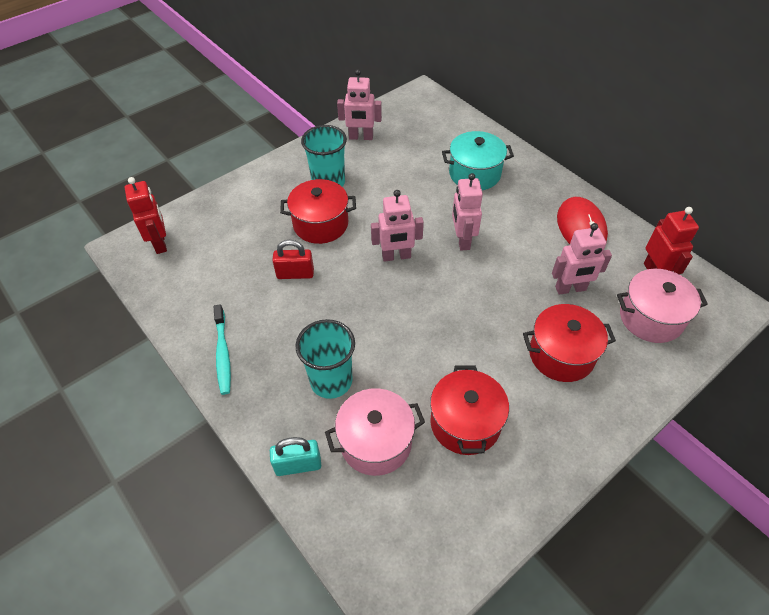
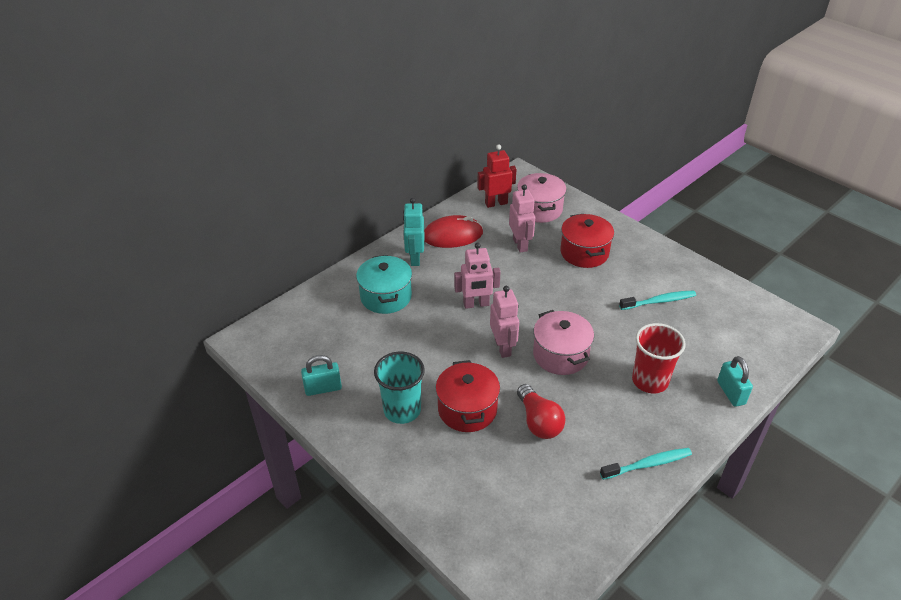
camera: 95 degrees left, 10 degrees down
red robot [125,177,167,254] -> none
red padlock [272,240,314,279] -> red light bulb [517,384,566,439]
turquoise cup [296,319,355,399] -> red cup [632,323,686,393]
pink pot [325,388,425,476] -> pink pot moved to [533,310,594,375]
pink robot [337,69,382,140] -> turquoise padlock [301,355,342,396]
red pot [430,365,509,455] -> turquoise toothbrush [619,290,696,310]
none -> turquoise robot [403,198,425,266]

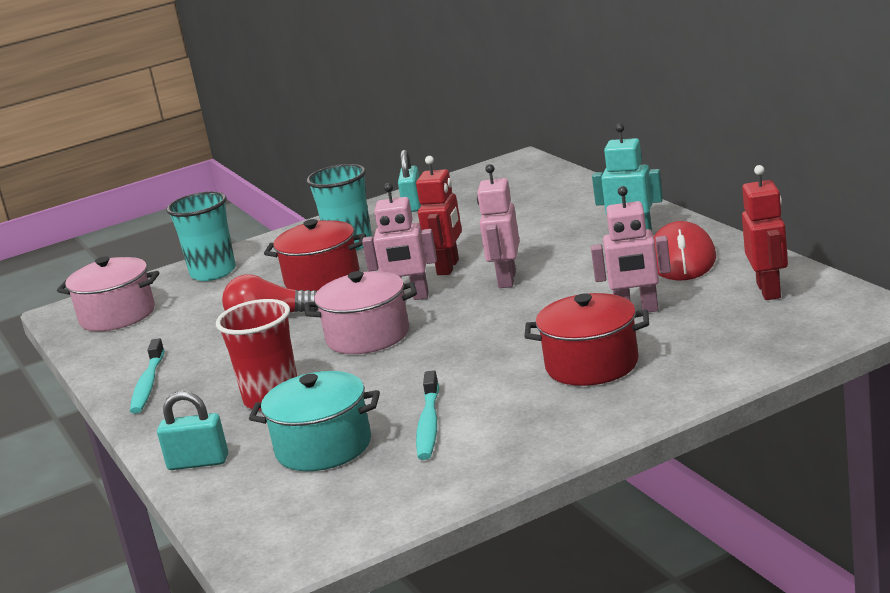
camera: 110 degrees right, 20 degrees down
turquoise pot [356,255,412,314] -> turquoise pot moved to [249,371,380,471]
pink pot [517,173,566,223] -> pink pot moved to [57,257,160,332]
none -> turquoise cup [166,191,236,281]
none -> red robot [416,156,462,275]

